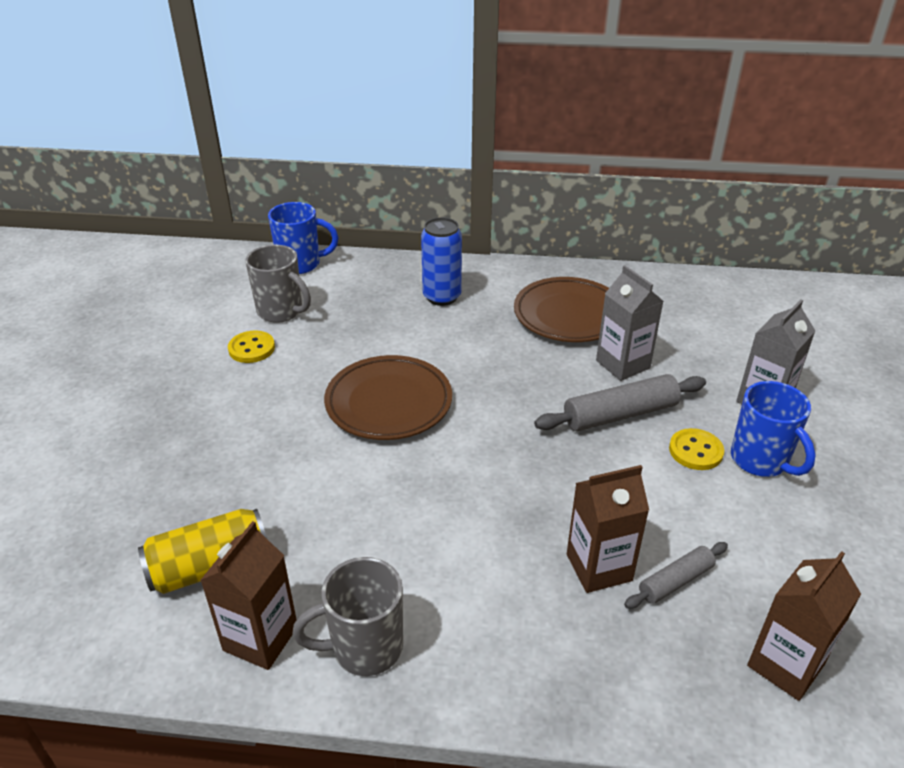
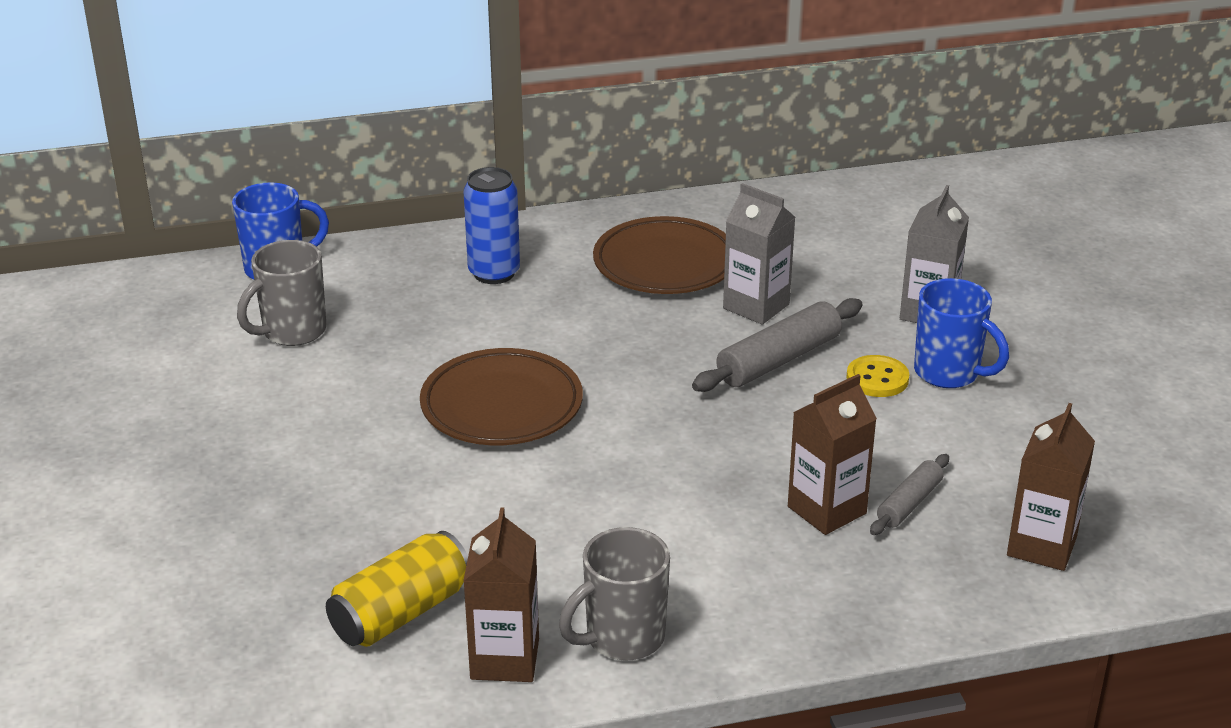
camera: 20 degrees left, 5 degrees down
yellow button [228,331,275,363] -> none
grey mug [245,245,311,323] -> grey mug turned 120 degrees clockwise [237,240,327,346]

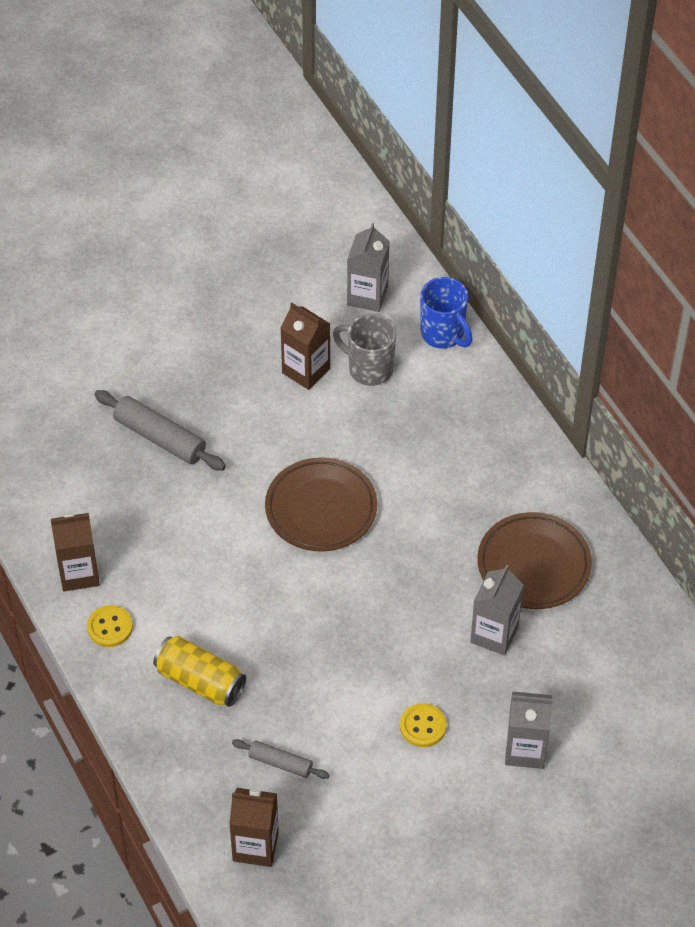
camera: 75 degrees right, 20 degrees up
yellow can [326,531,468,647] -> yellow can moved to [153,636,246,707]
blue can [464,167,520,284] -> none
grey mug [559,527,670,661] -> yellow button [87,605,133,647]
grey rolling pin [692,298,863,392] -> grey rolling pin moved to [94,390,226,471]
brown carton [788,374,877,535] -> brown carton moved to [281,303,330,390]
blue mug [914,278,1009,388] -> none
none -> grey carton [347,223,390,312]

